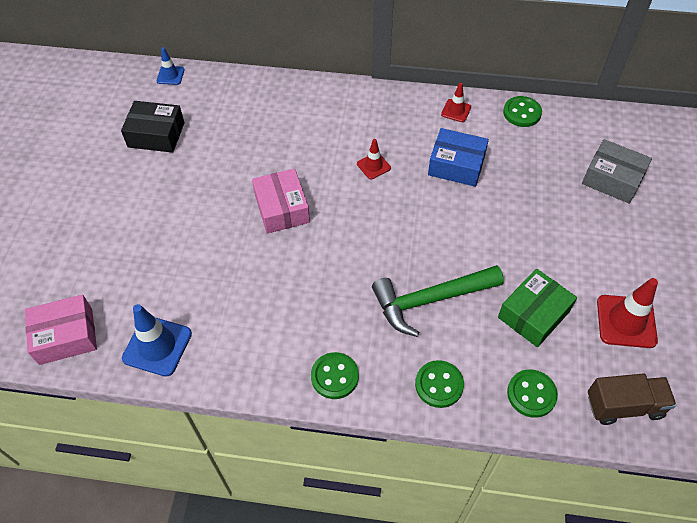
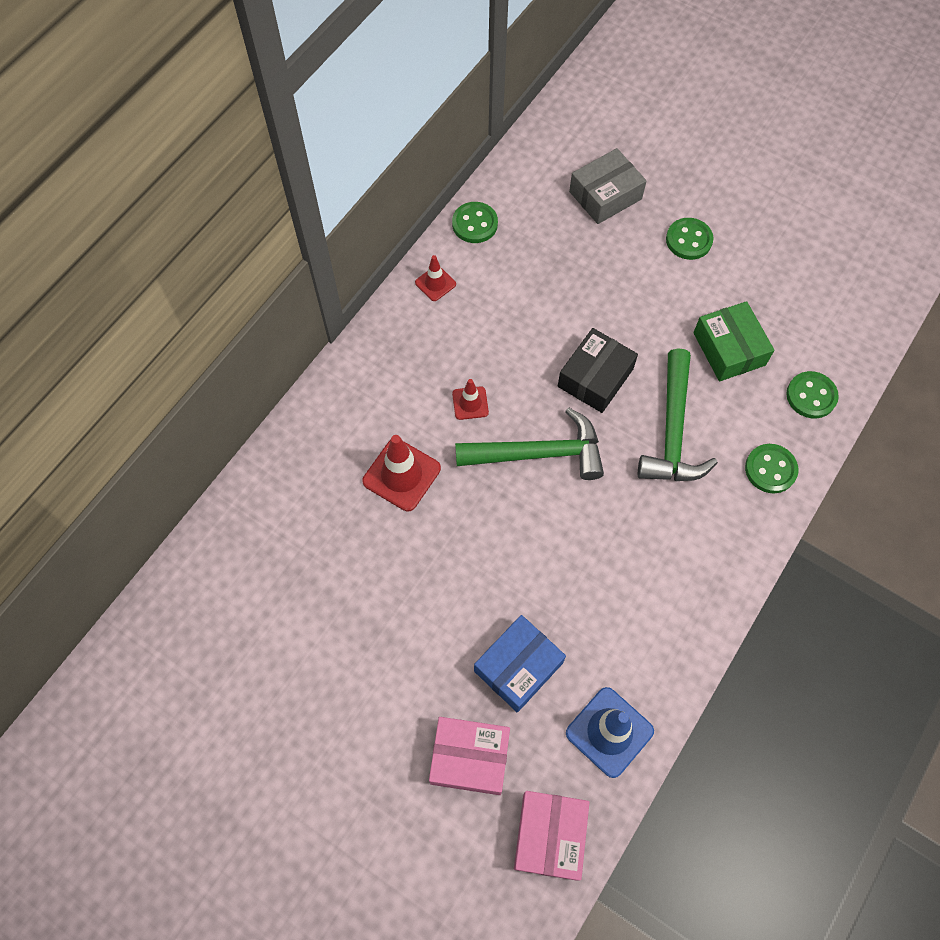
camera: 65 degrees left, 10 degrees up
black box [121,101,184,153] -> black box moved to [558,328,638,413]
blue traffic cone [156,47,185,85] -> none
pink box [252,169,310,234] -> pink box moved to [429,717,510,795]
green button [311,352,359,399] -> green button moved to [666,218,714,260]
blue box [428,128,489,187] -> blue box moved to [474,615,566,713]
brown truck [588,373,676,425] -> none
red traffic cone [597,278,658,348] -> red traffic cone moved to [362,435,441,511]
none -> green hammer [455,407,604,480]

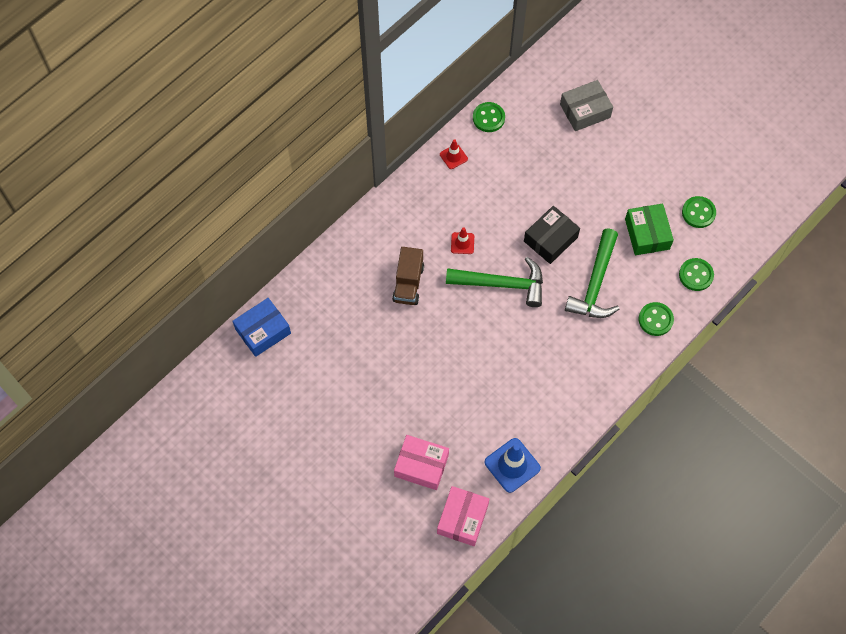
camera: 10 degrees right, 0 degrees up
red traffic cone [362,435,441,511] -> brown truck [392,247,424,305]
blue box [474,615,566,713] -> blue box moved to [232,298,291,357]
green button [666,218,714,260] -> green button moved to [682,196,716,228]

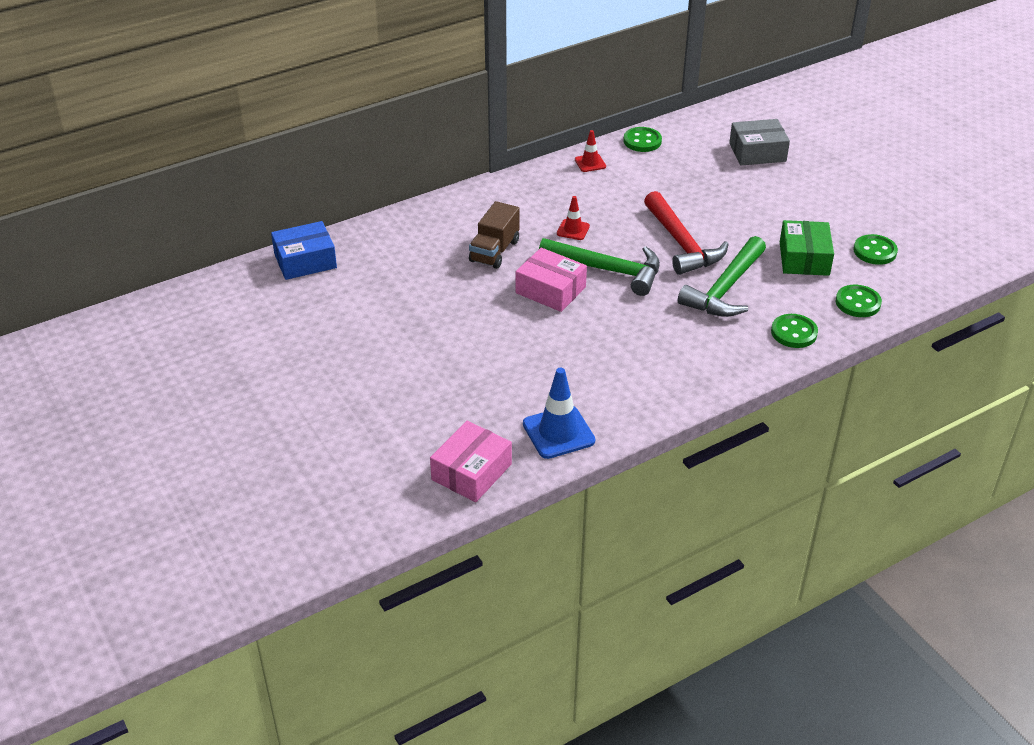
camera: 15 degrees right, 25 degrees down
pink box [394,435,449,490] -> pink box moved to [516,248,587,312]
black box [524,206,580,264] -> red hammer [644,191,729,275]

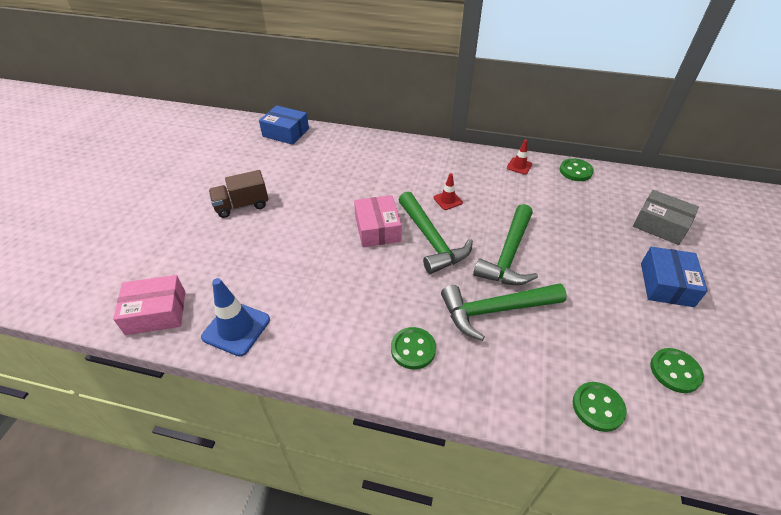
camera: 45 degrees right, 5 degrees up
brown truck [469,201,520,269] -> brown truck moved to [209,170,269,218]
red hammer [644,191,729,275] -> green hammer [473,204,538,285]
green button [771,314,818,348] -> green button moved to [391,327,436,369]
green box [780,220,834,276] -> none
none -> blue box [641,247,708,307]

